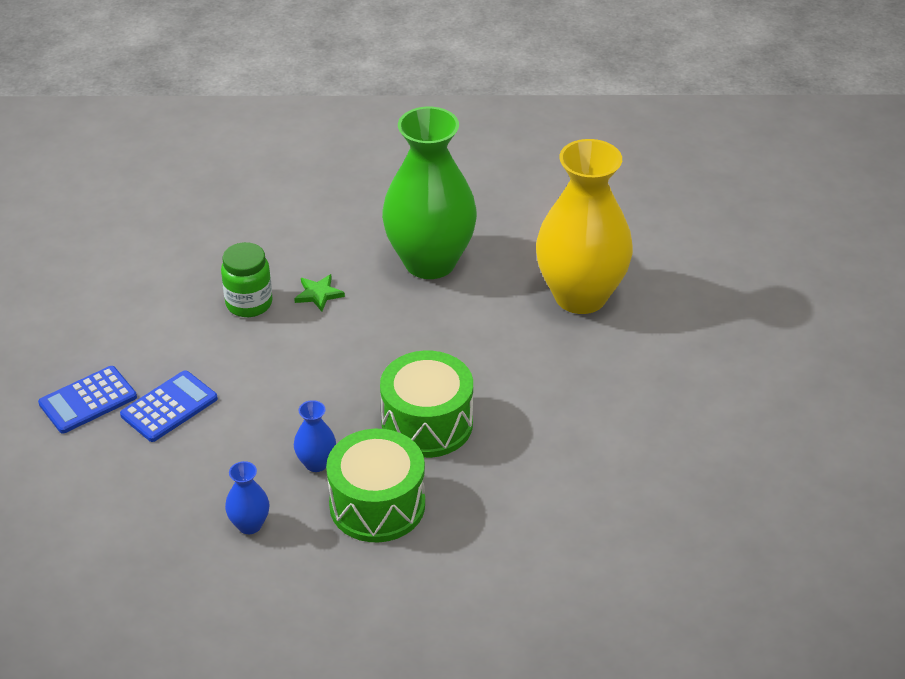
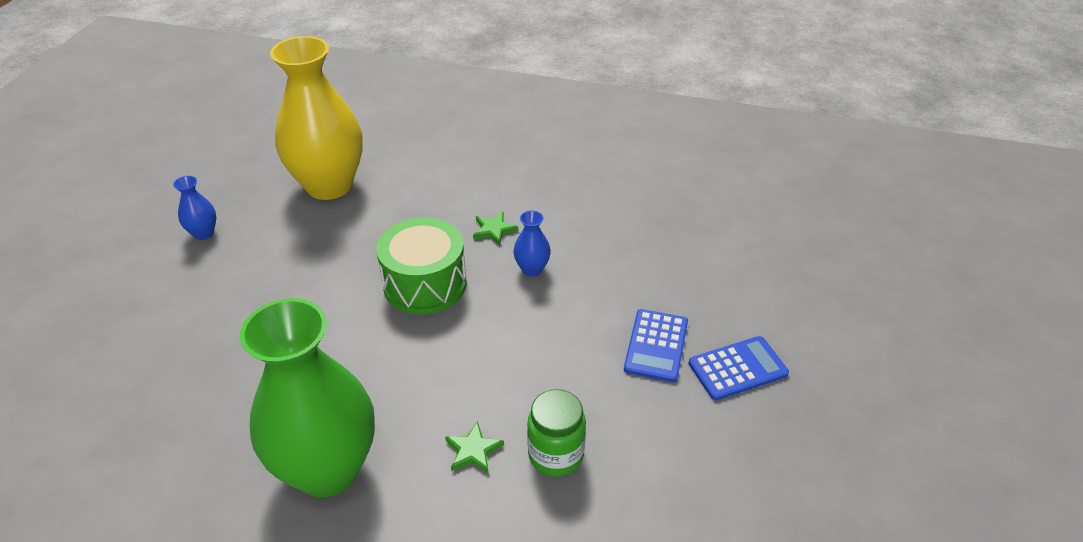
camera: 165 degrees left, 0 degrees up
blue calculator [120,370,218,442] -> blue calculator turned 45 degrees counterclockwise [624,309,688,382]
blue vase [225,461,269,534] -> blue vase moved to [173,176,216,240]
green drum [326,429,425,542] -> green star [473,212,518,246]
yellow vase [536,139,633,314] -> yellow vase moved to [270,36,363,200]

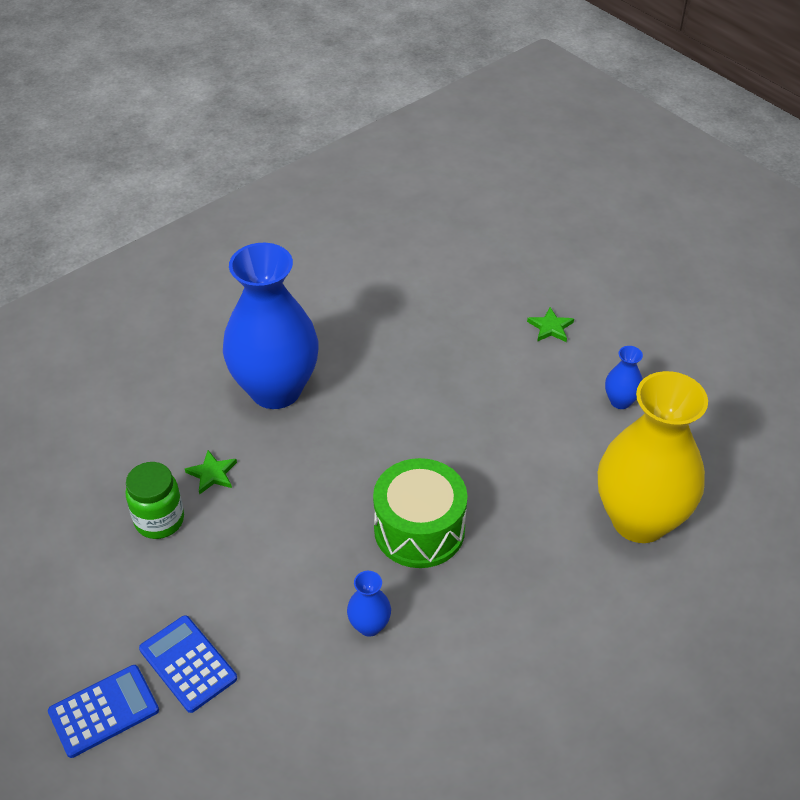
camera: 125 degrees right, 5 degrees up
green vase [240,298,375,497] -> blue vase [223,243,318,409]
green star [473,212,518,246] -> green star moved to [527,307,574,342]
blue calculator [688,336,789,401] -> blue calculator turned 135 degrees counterclockwise [48,665,159,758]

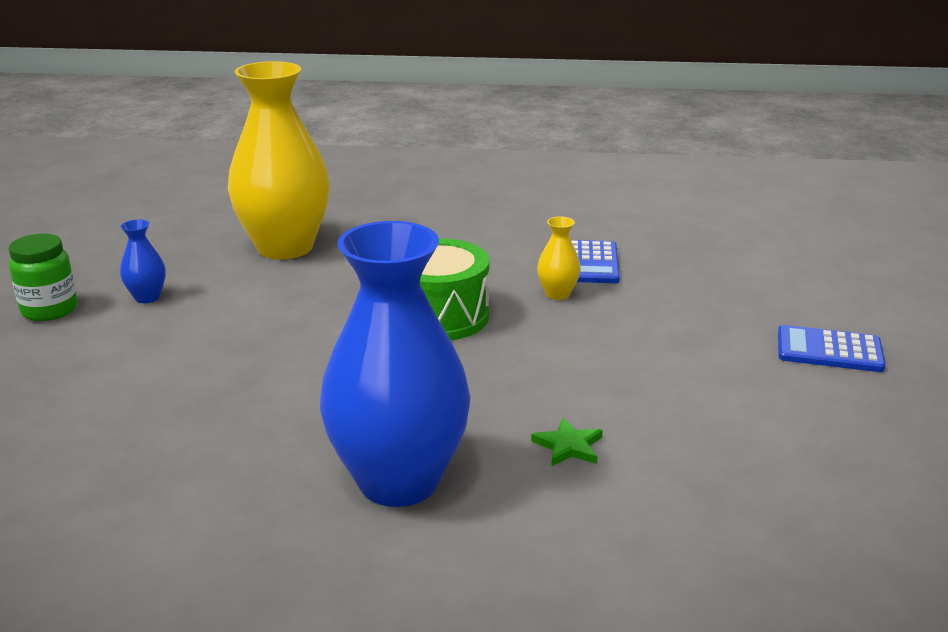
camera: 135 degrees left, 20 degrees down
green jar [125,462,184,539] -> green jar moved to [9,234,78,321]
blue calculator [139,615,237,713] -> blue calculator moved to [571,240,620,283]
blue vase [347,571,391,637] -> yellow vase [537,217,581,300]
green star [527,307,574,342] -> none

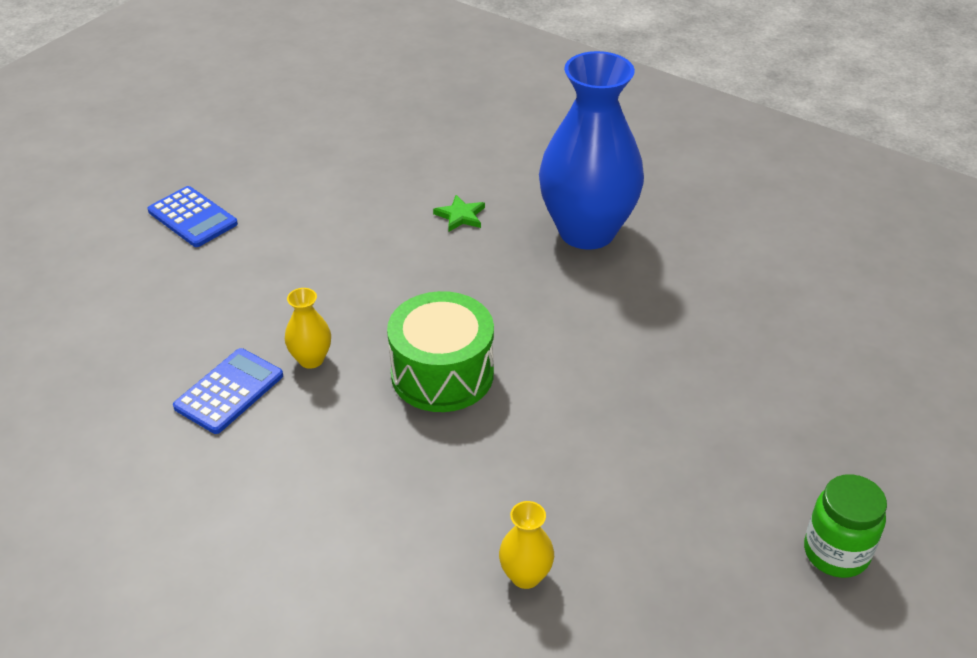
camera: 150 degrees left, 15 degrees up
blue vase [120,219,166,303] -> none
yellow vase [228,61,330,259] -> yellow vase [499,501,554,589], size x0.40

